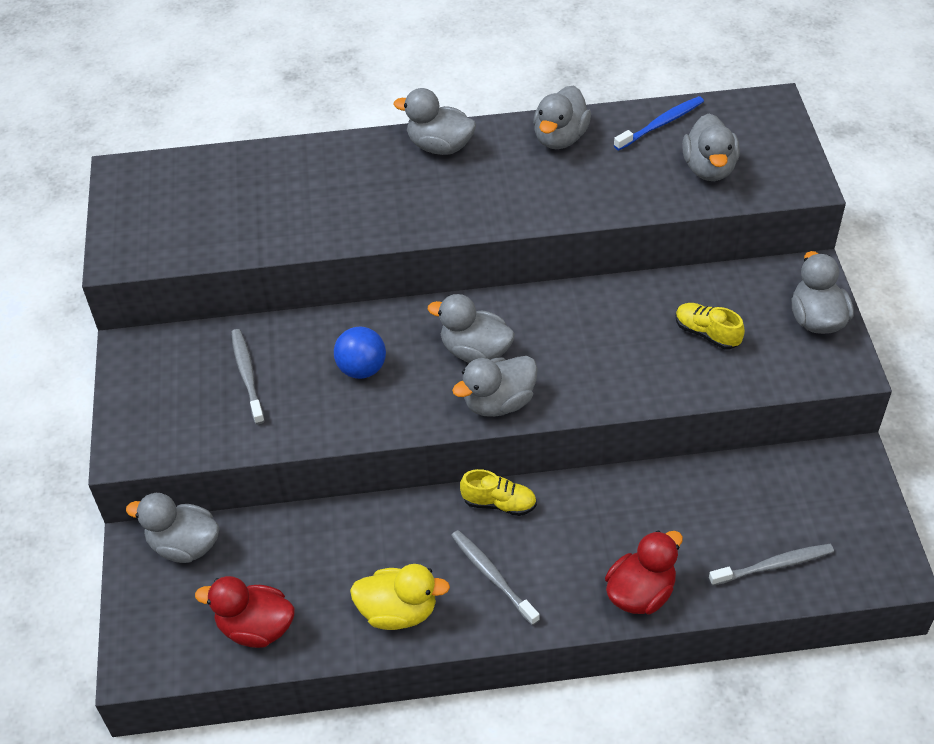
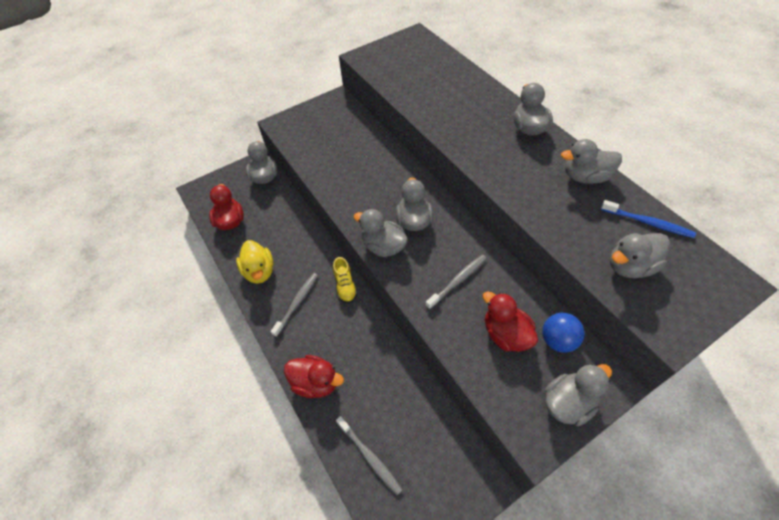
camera: 65 degrees right, 5 degrees up
grey toothbrush [231,329,265,425] -> grey toothbrush moved to [425,254,487,309]
blue ball [334,327,386,379] -> blue ball moved to [542,313,585,353]
yellow shoe [676,303,745,350] -> red duck [483,291,538,352]

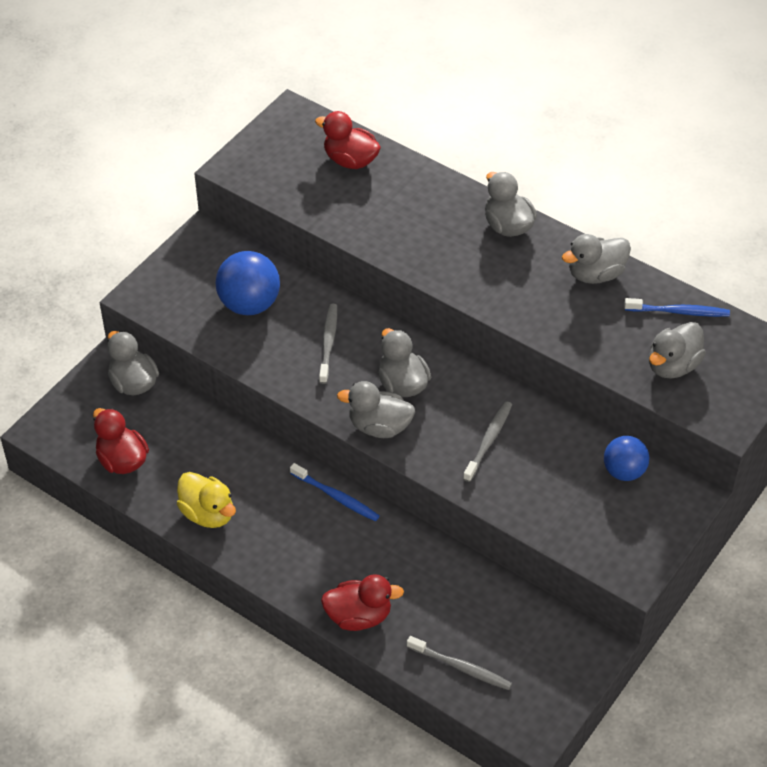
camera: 25 degrees left, 5 degrees down
grey toothbrush [271,273,318,337] -> grey toothbrush moved to [319,304,337,384]
yellow shoe [333,257,357,303] -> blue toothbrush [290,463,380,522]
red duck [483,291,538,352] -> red duck moved to [315,111,381,169]
grey duck [545,364,612,426] -> none
none -> blue ball [216,251,280,315]

